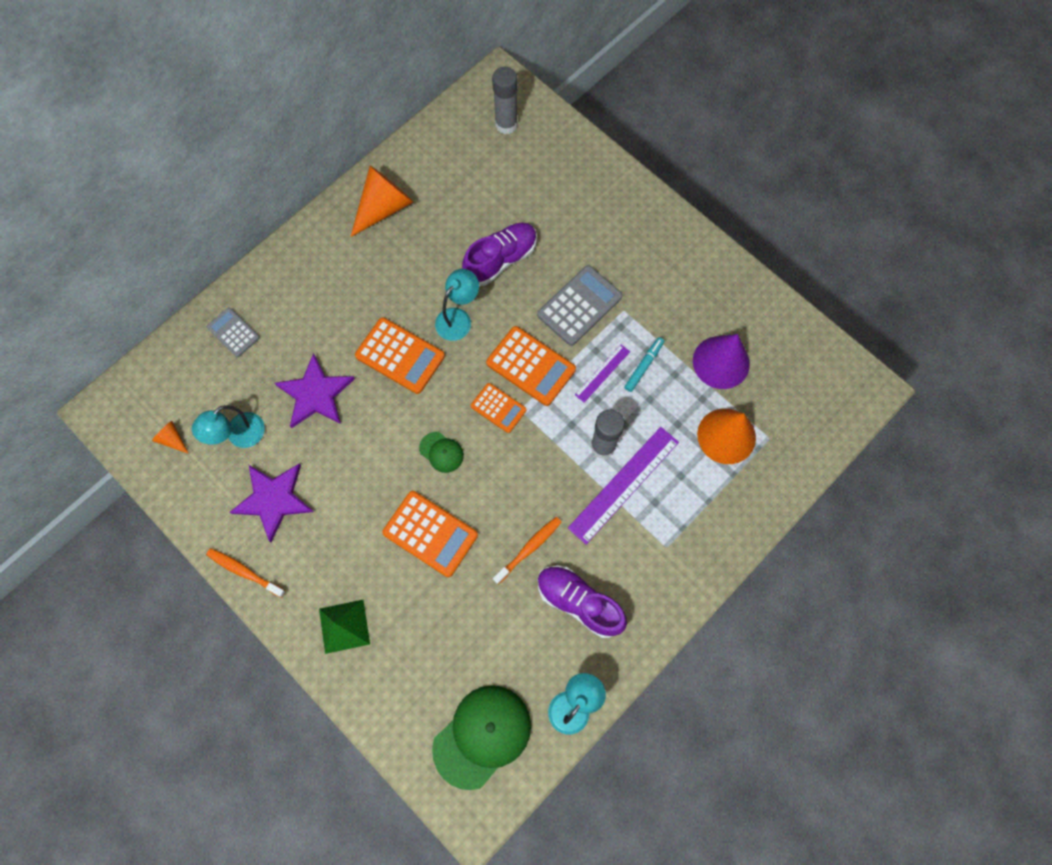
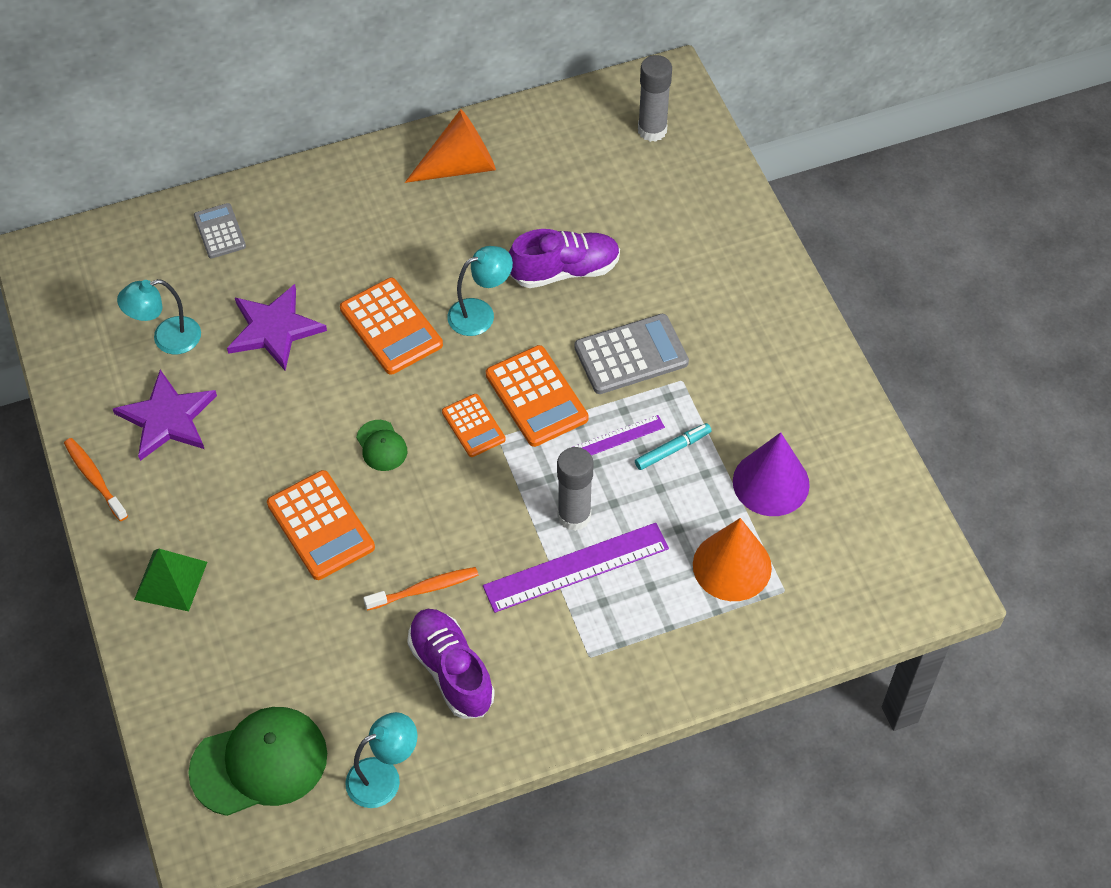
camera: 25 degrees right, 15 degrees down
orange cone [152,421,189,454] -> none

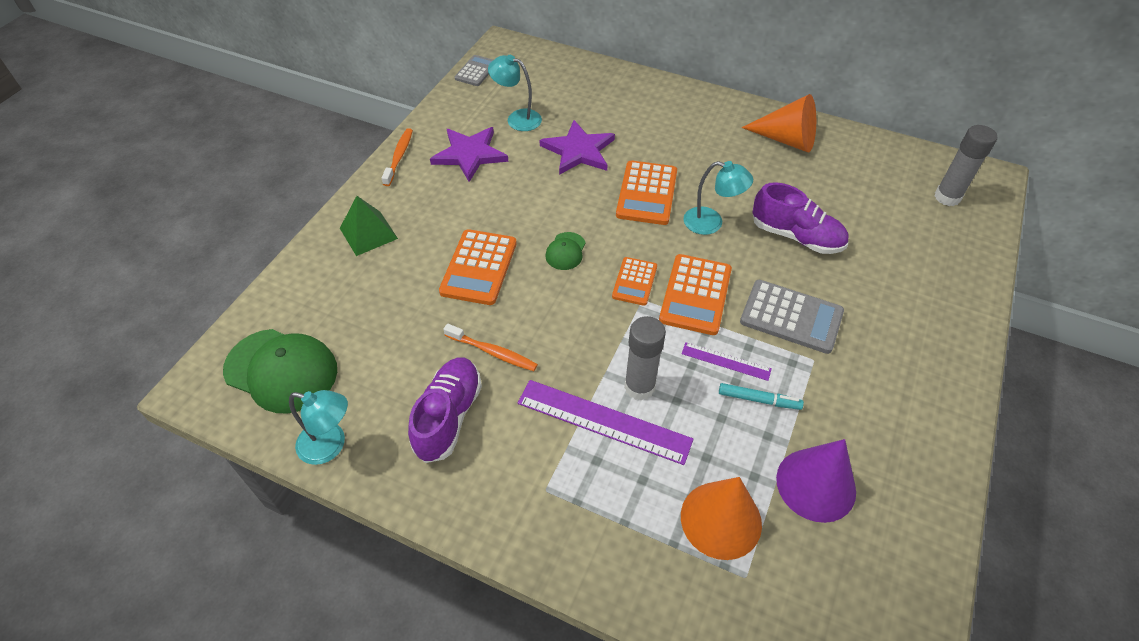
camera: 45 degrees right, 5 degrees down
grey calculator [194,203,246,258] -> grey calculator moved to [455,55,493,86]

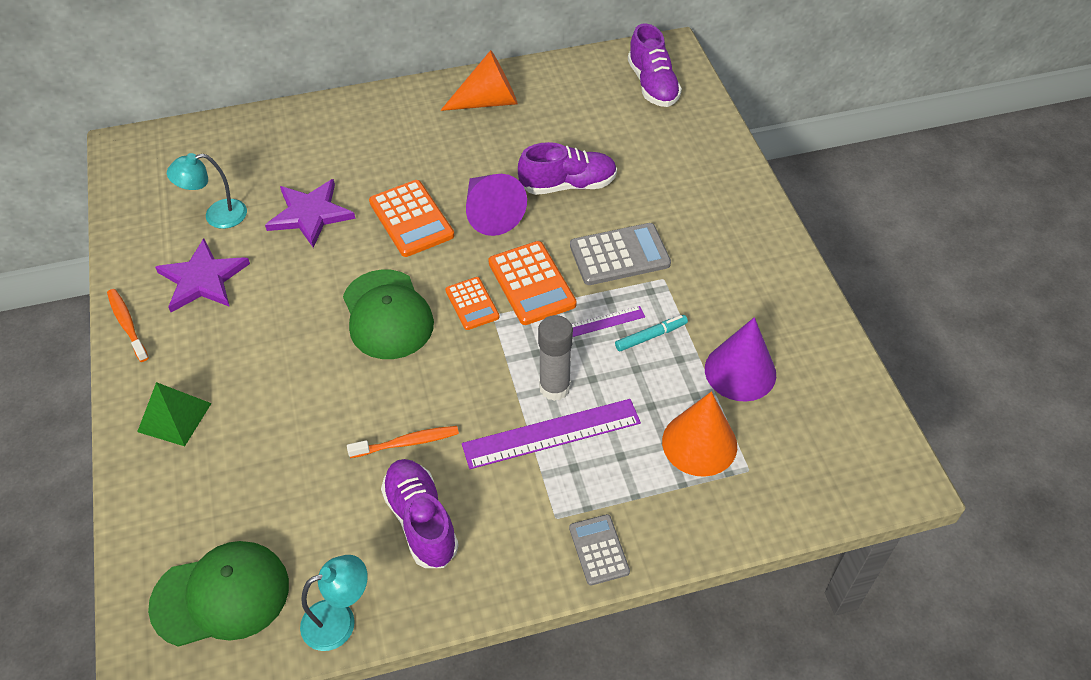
camera: 40 degrees left, 0 degrees up
orange calculator [439,229,517,305] -> none
grey calculator [455,55,493,86] -> grey calculator moved to [569,514,630,586]
green cap [545,232,586,270] -> green cap [343,270,434,359], size x2.06
turquoise lamp [683,161,753,235] -> purple cone [466,174,527,236]
grey glue stick [934,125,997,206] -> purple shoe [628,24,682,107]

